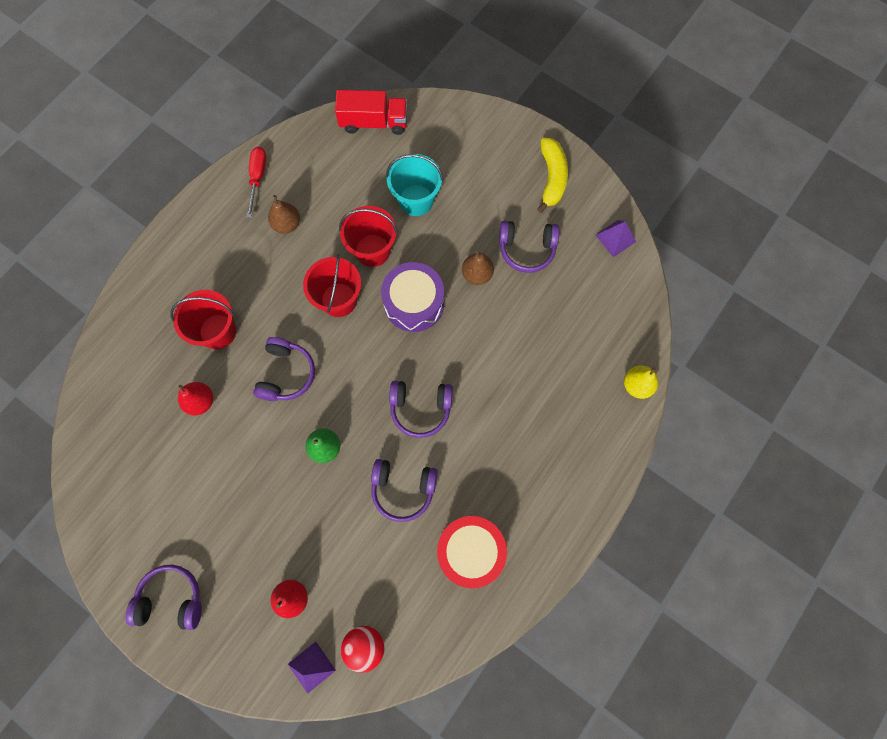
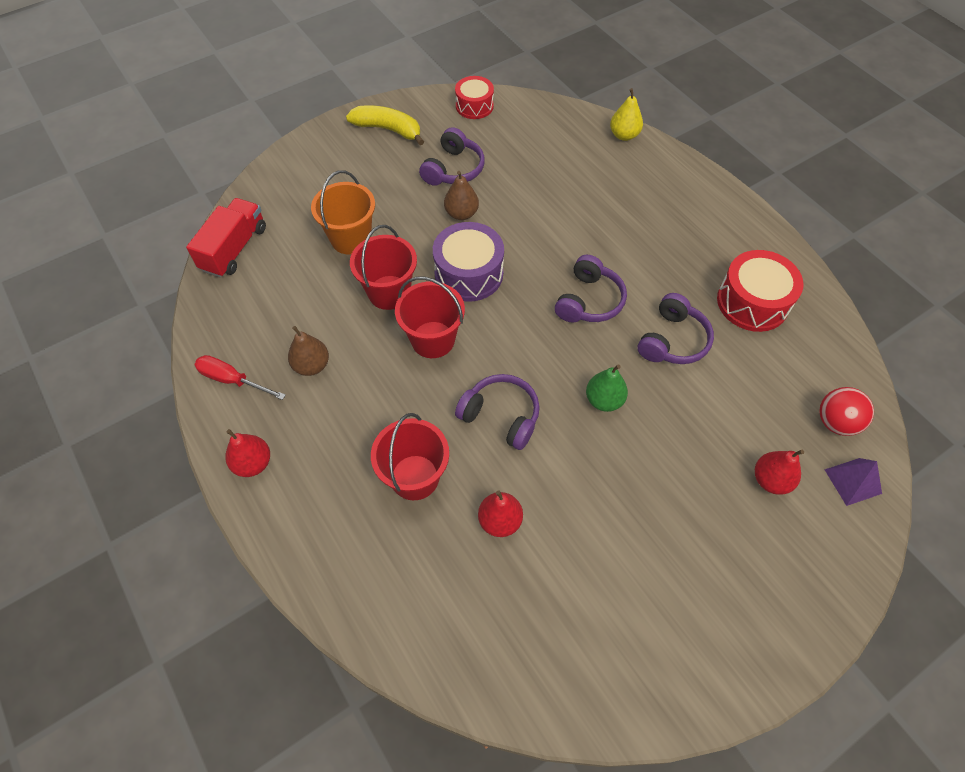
camera: 70 degrees left, 15 degrees down
purple headphones [126,565,202,630] -> none
turquoise bucket [386,154,443,216] -> orange bucket [311,170,375,255]
purple pyramid [595,220,636,257] -> red drum [455,76,494,119]
none -> red pear [225,429,270,477]

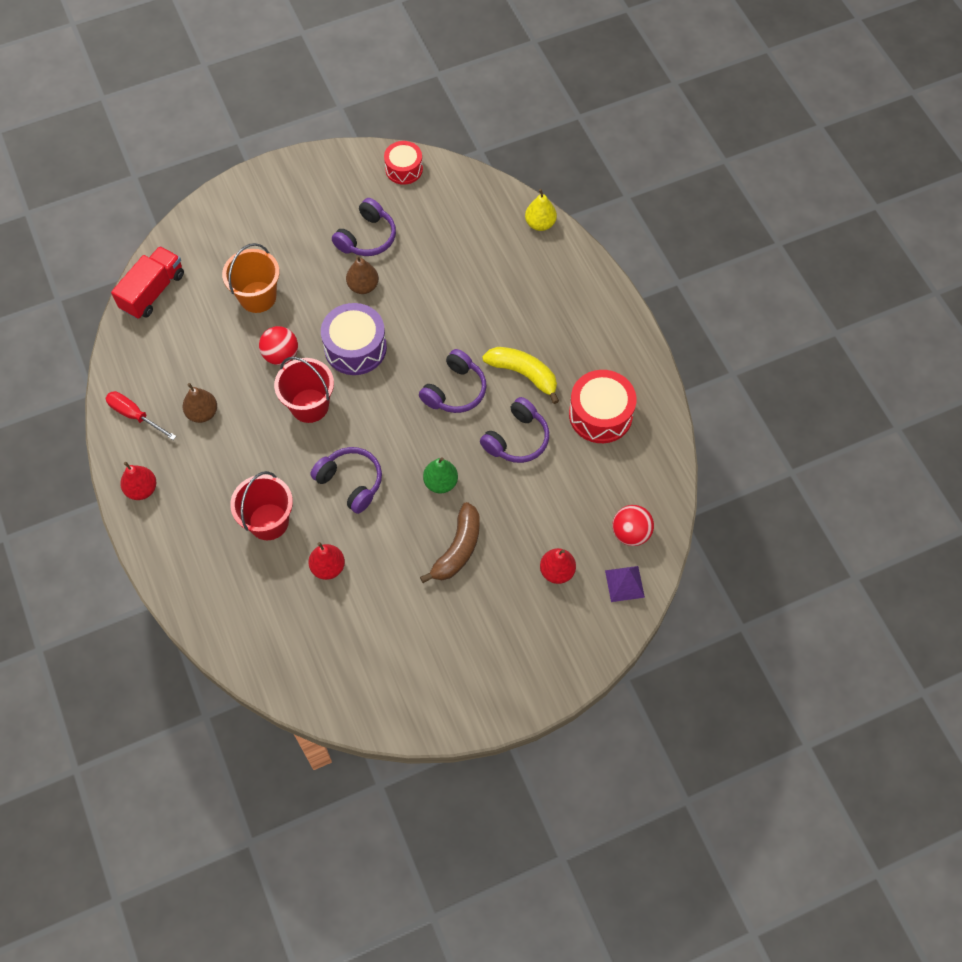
camera: 10 degrees right, 5 degrees up
yellow banana [346,105,424,145] -> yellow banana moved to [482,347,559,404]
red bucket [350,225,417,310] -> red ball [259,326,298,365]
none -> brown banana [420,502,480,583]

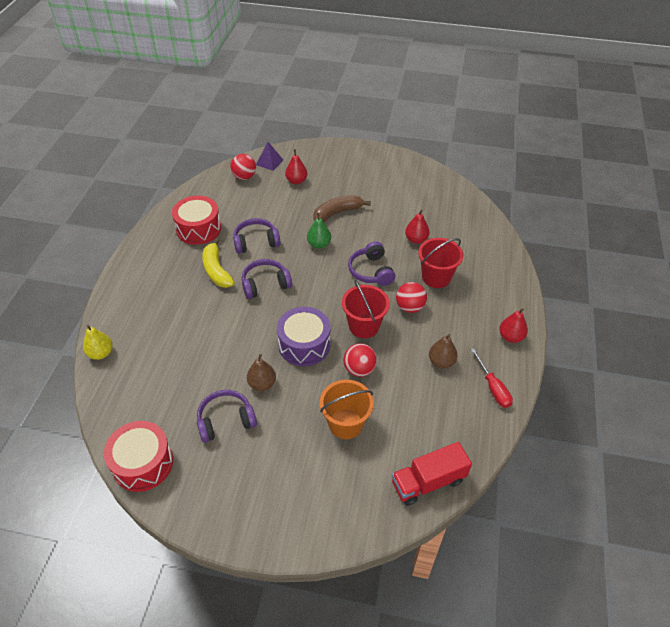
camera: 145 degrees left, 15 degrees down
red drum [384,141,423,185] -> red drum [104,421,173,492], size x1.55
none -> red ball [396,282,427,313]

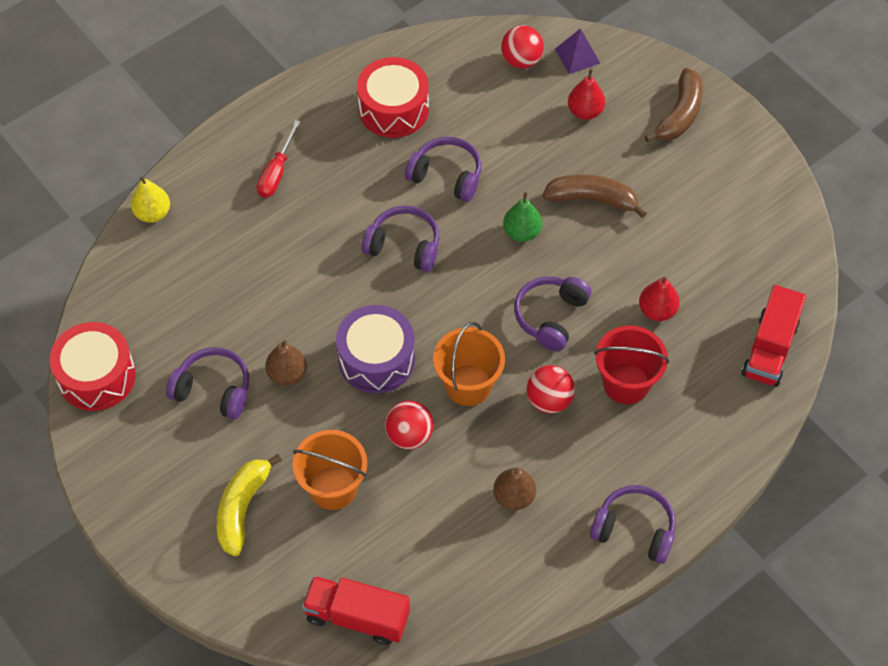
camera: 40 degrees right, 10 degrees up
yellow banana [202,238,235,288] -> yellow banana moved to [217,454,282,556]
red bucket [342,280,390,338] -> orange bucket [433,322,505,406]
red screwdriver [471,349,513,408] -> red screwdriver moved to [257,120,301,198]
red pear [499,308,528,343] -> purple headphones [590,485,676,564]
none -> brown banana [645,68,703,142]
none -> red truck [741,285,806,387]

